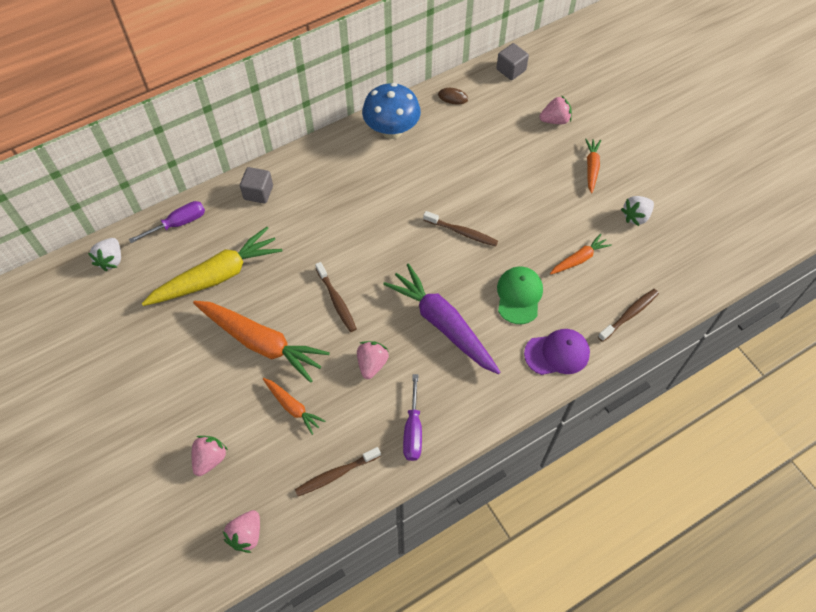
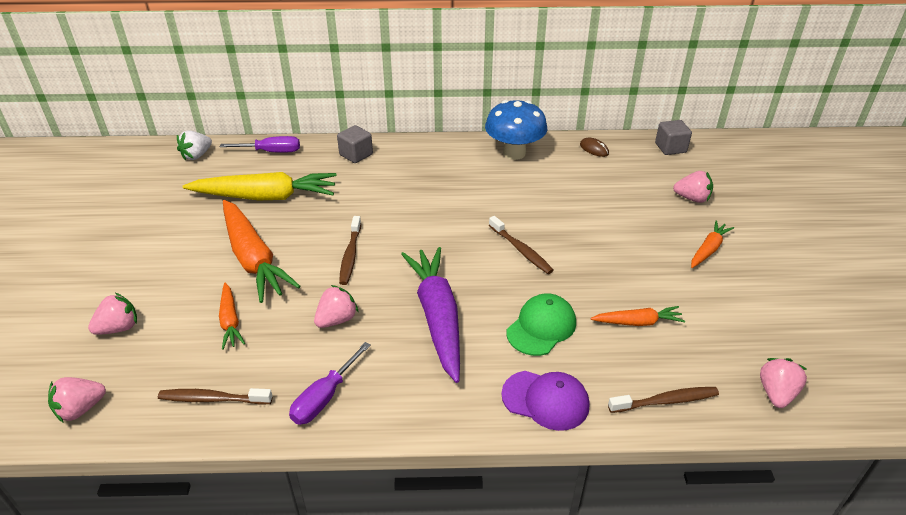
camera: 30 degrees right, 20 degrees down
white strawberry [621,196,654,226] -> none
none -> pink strawberry [760,358,807,408]

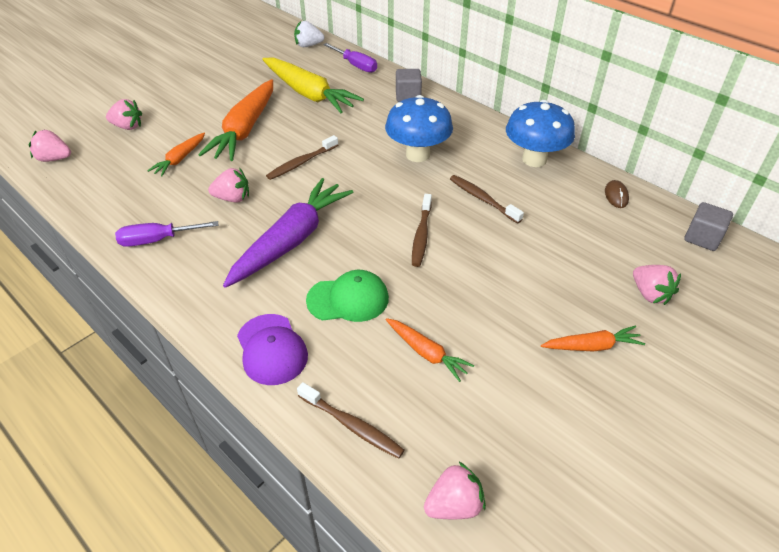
camera: 45 degrees right, 5 degrees up
brown toothbrush [158,388,273,405] -> brown toothbrush moved to [450,175,524,224]
none -> blue mushroom [385,95,453,162]

